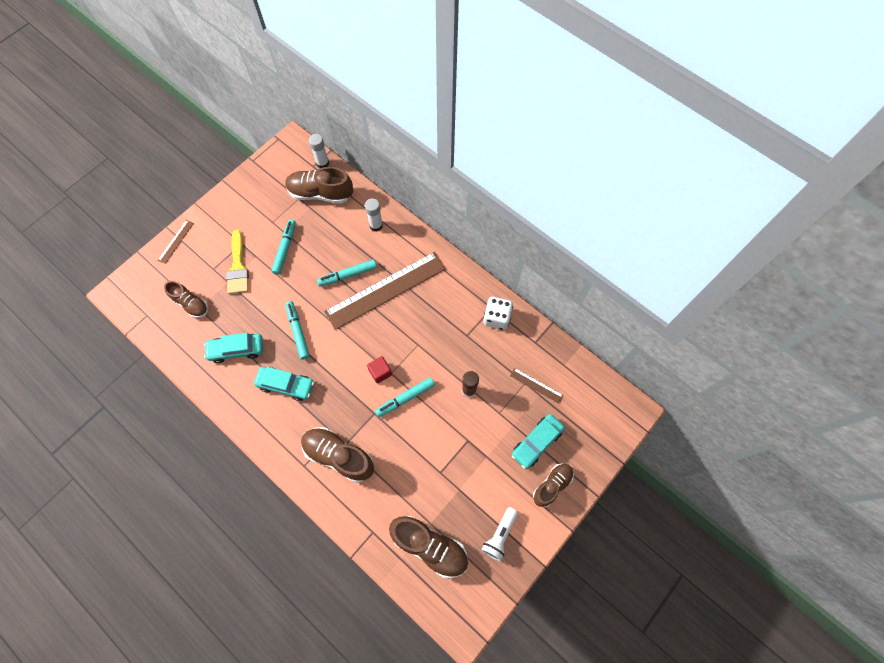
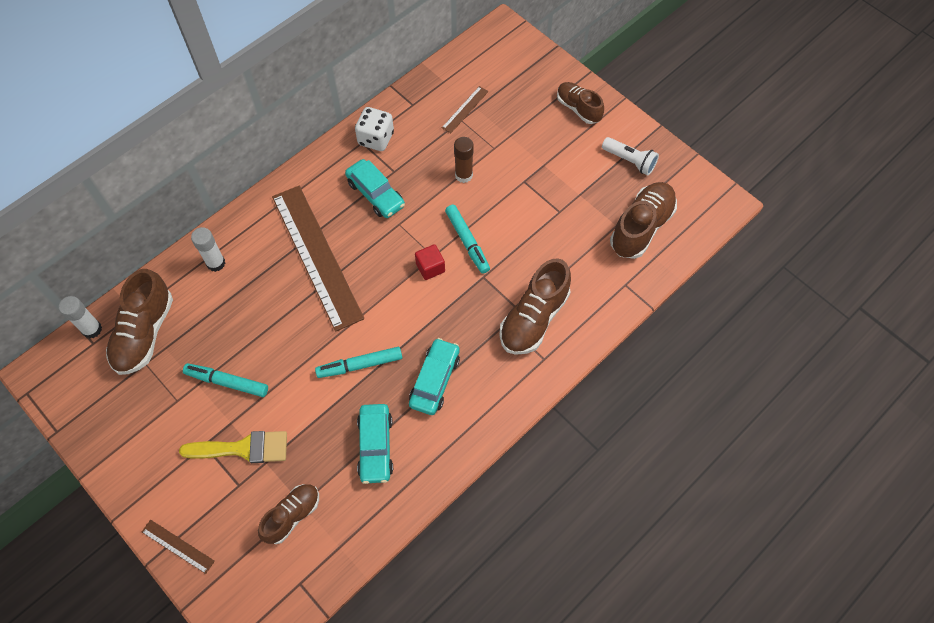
camera: 85 degrees left, 5 degrees down
turquoise marker [317,260,377,286] -> none
turquoise car [512,414,565,469] -> turquoise car moved to [345,159,405,218]

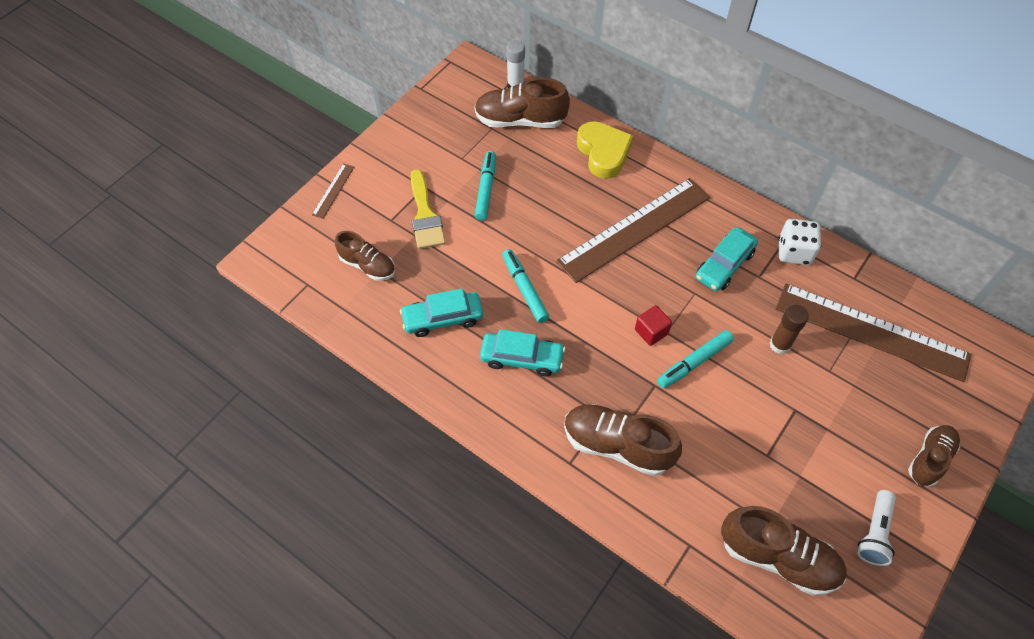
camera: 80 degrees right, 5 degrees down
white glue stick [191,227,225,272] -> yellow heart [577,121,633,179]
brown ruler [442,86,488,133] -> brown ruler [776,284,972,382], size x2.43

